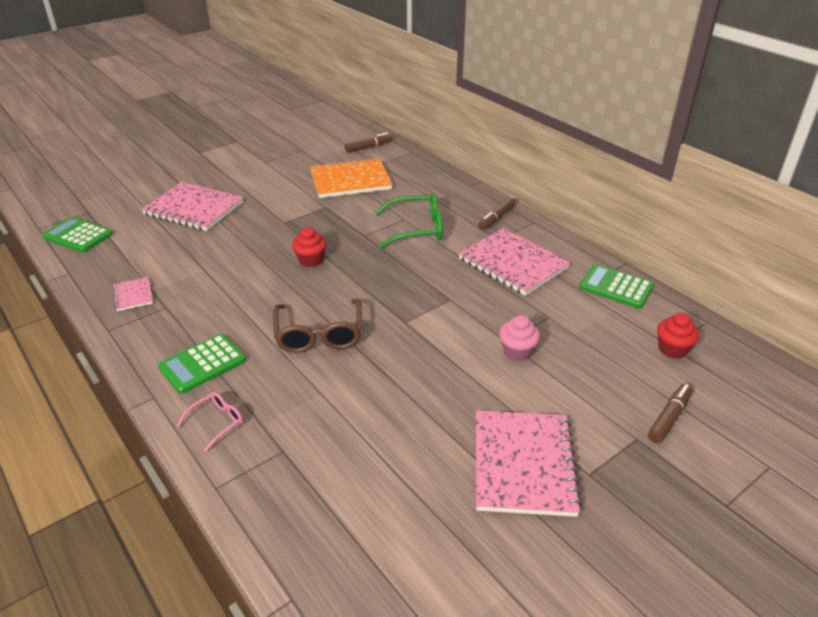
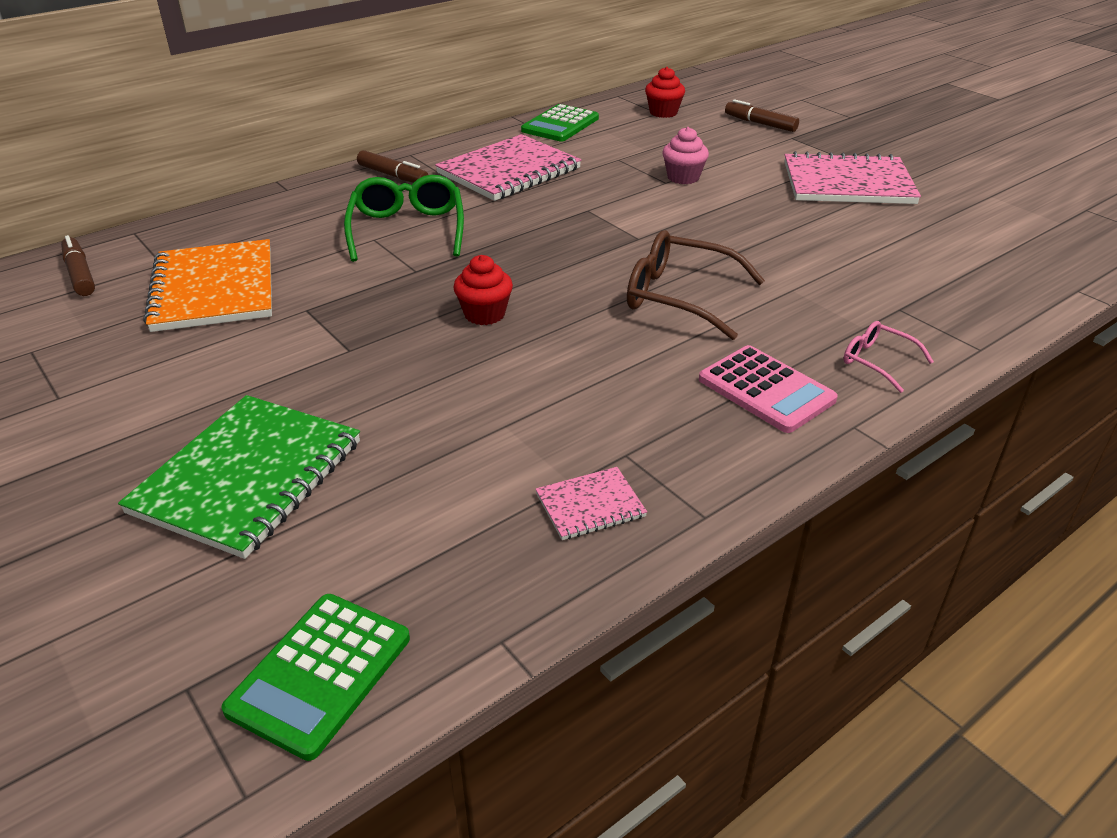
camera: 90 degrees left, 0 degrees up
pink notebook [142,182,243,231] -> green notebook [118,395,360,559]
green calculator [158,334,246,394] -> pink calculator [699,345,838,433]
brown glasses [273,299,362,353] -> brown glasses turned 150 degrees counterclockwise [627,230,765,340]

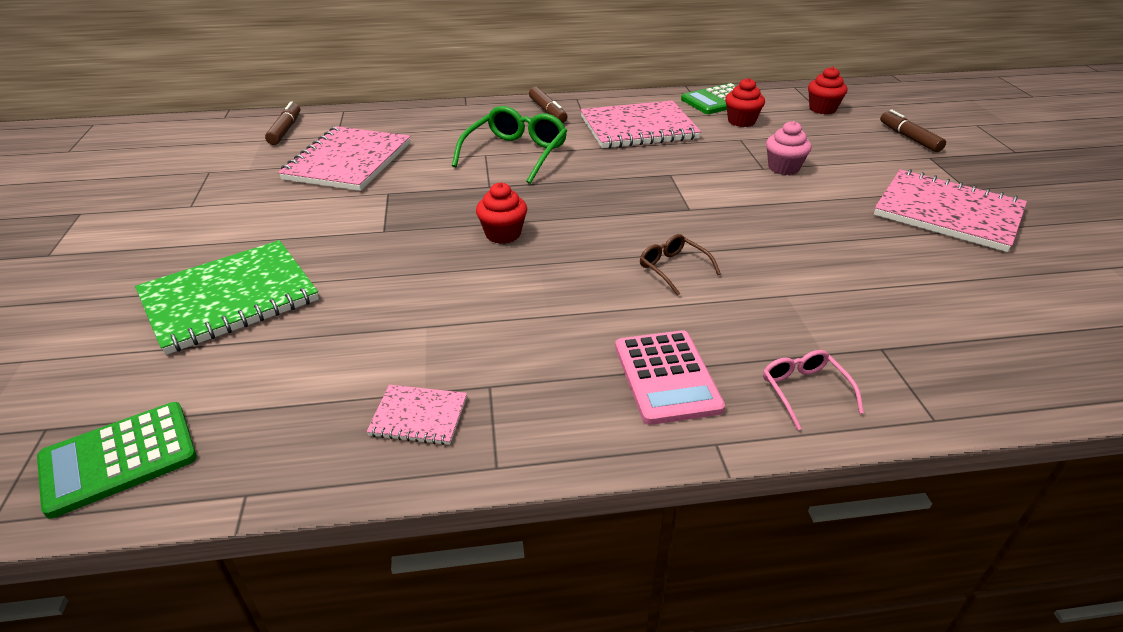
camera: 30 degrees right, 0 degrees up
orange notebook [143,239,272,332] -> pink notebook [278,126,411,191]
brown glasses [627,230,765,340] -> brown glasses [640,234,721,296], size x0.54
none -> red cupcake [725,78,765,127]

